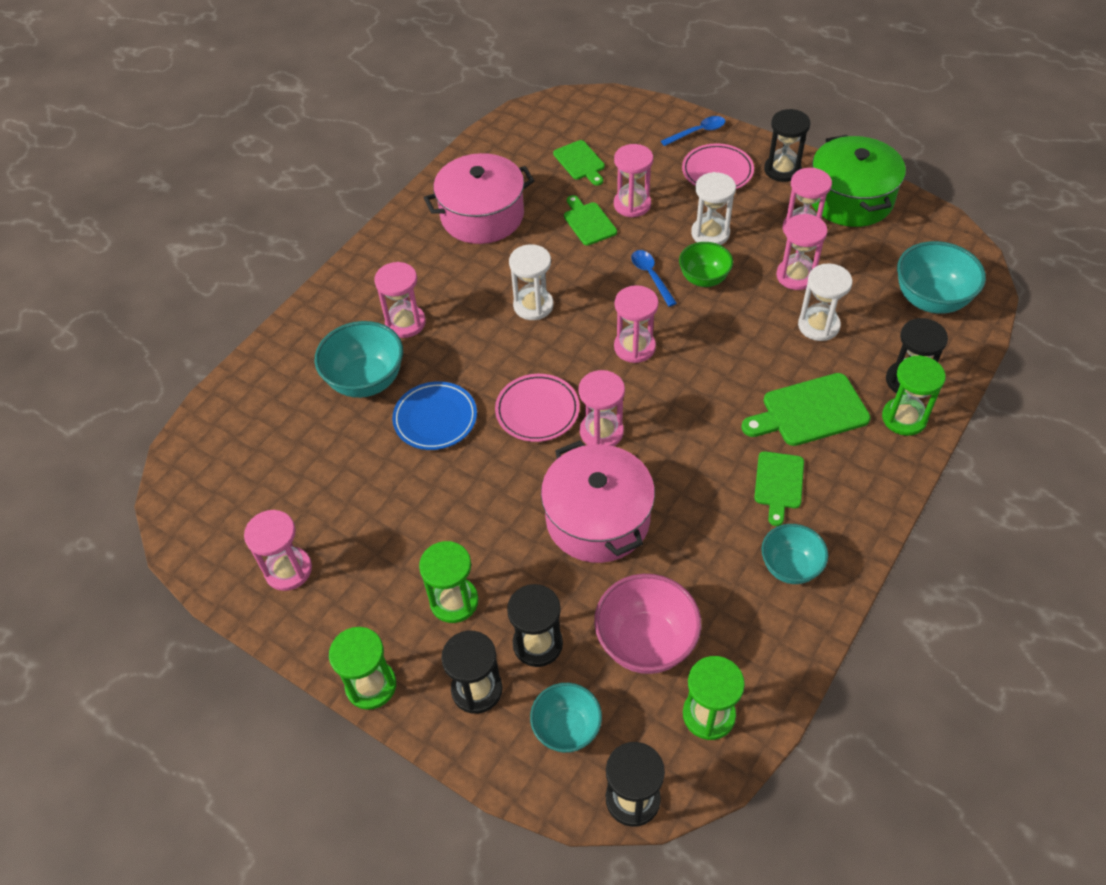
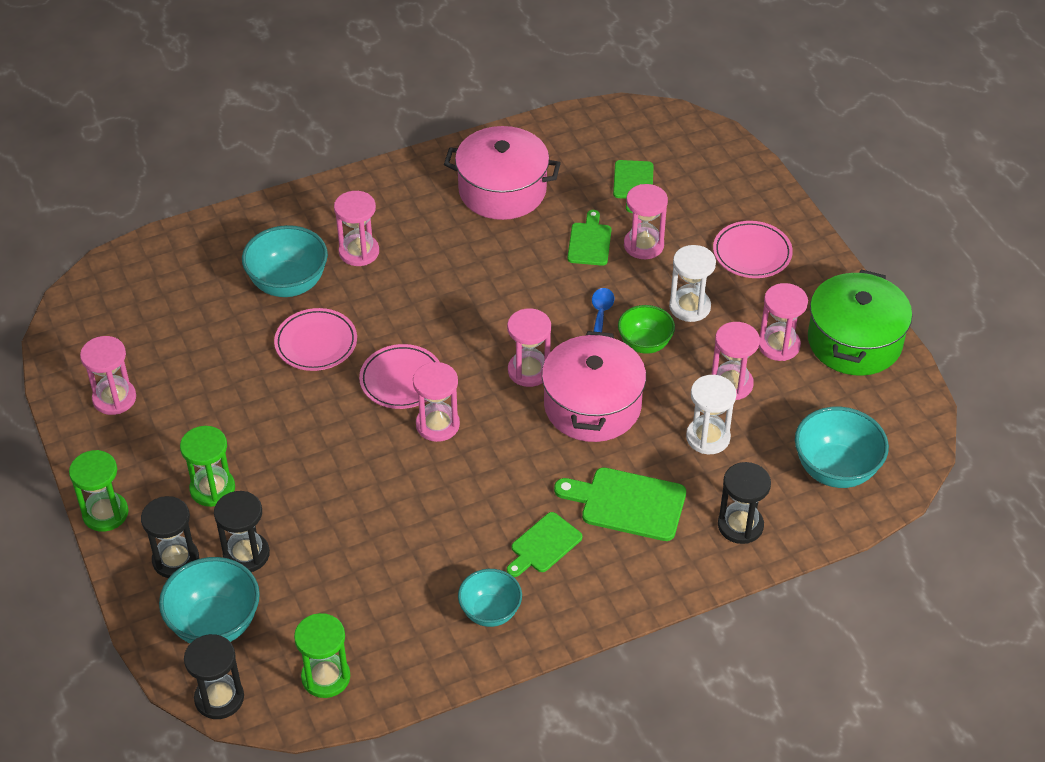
camera: 30 degrees right, 5 degrees down
blue plate [392,381,477,450] -> pink plate [274,308,357,371]
white hourglass [509,244,553,320] -> none
turquoise bowl [530,683,602,753] -> turquoise bowl [159,557,260,643], size x1.54
pink pot [541,440,655,563] -> pink pot moved to [542,331,646,442]
pink bowl [594,574,701,674] -> none
blue spoon [661,116,725,146] -> none
black hourglass [764,109,810,182] -> none
green hourglass [882,355,946,436] -> none

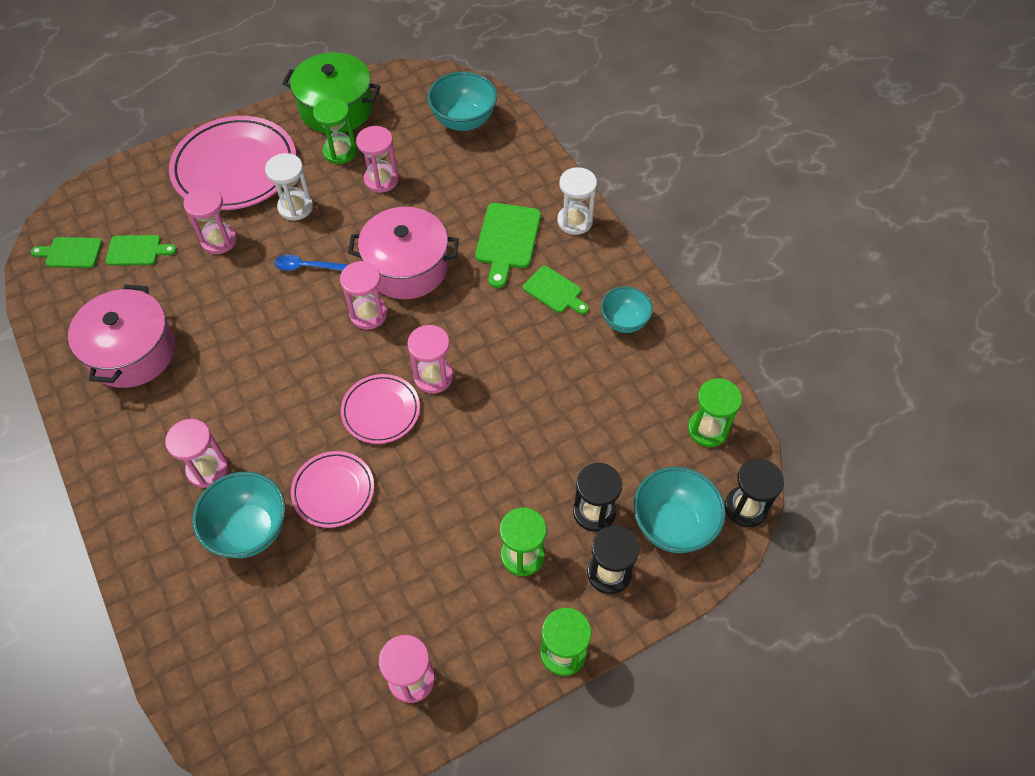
camera: 95 degrees left, 10 degrees up
green cutting board [567,210,612,266] -> green cutting board moved to [31,237,102,268]
green bowl [618,305,675,354] -> none
white hourglass [686,375,737,454] -> white hourglass moved to [557,167,597,235]
pink plate [713,221,793,278] -> pink plate [169,116,296,210], size x1.86
black hourglass [718,462,771,544] -> none
pink hourglass [759,283,808,361] -> green hourglass [313,98,357,164]

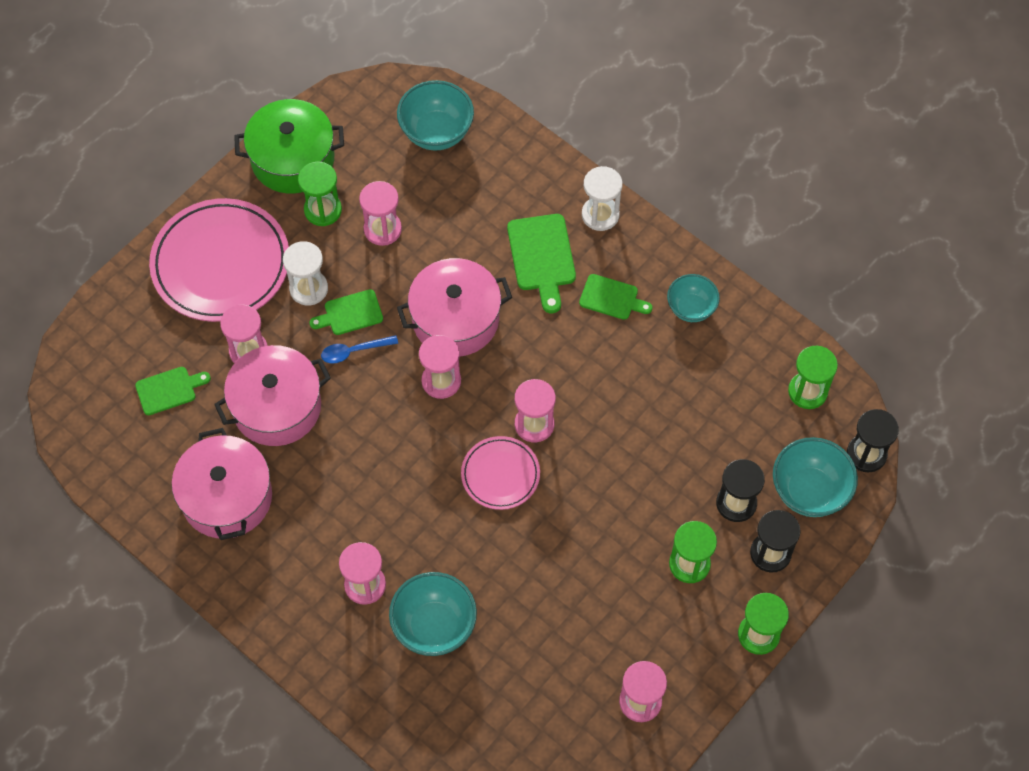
camera: 20 degrees left, 5 degrees up
green cutting board [31,237,102,268] -> green cutting board moved to [309,289,383,335]
pink plate [291,451,374,528] -> none
none -> pink pot [214,345,331,446]

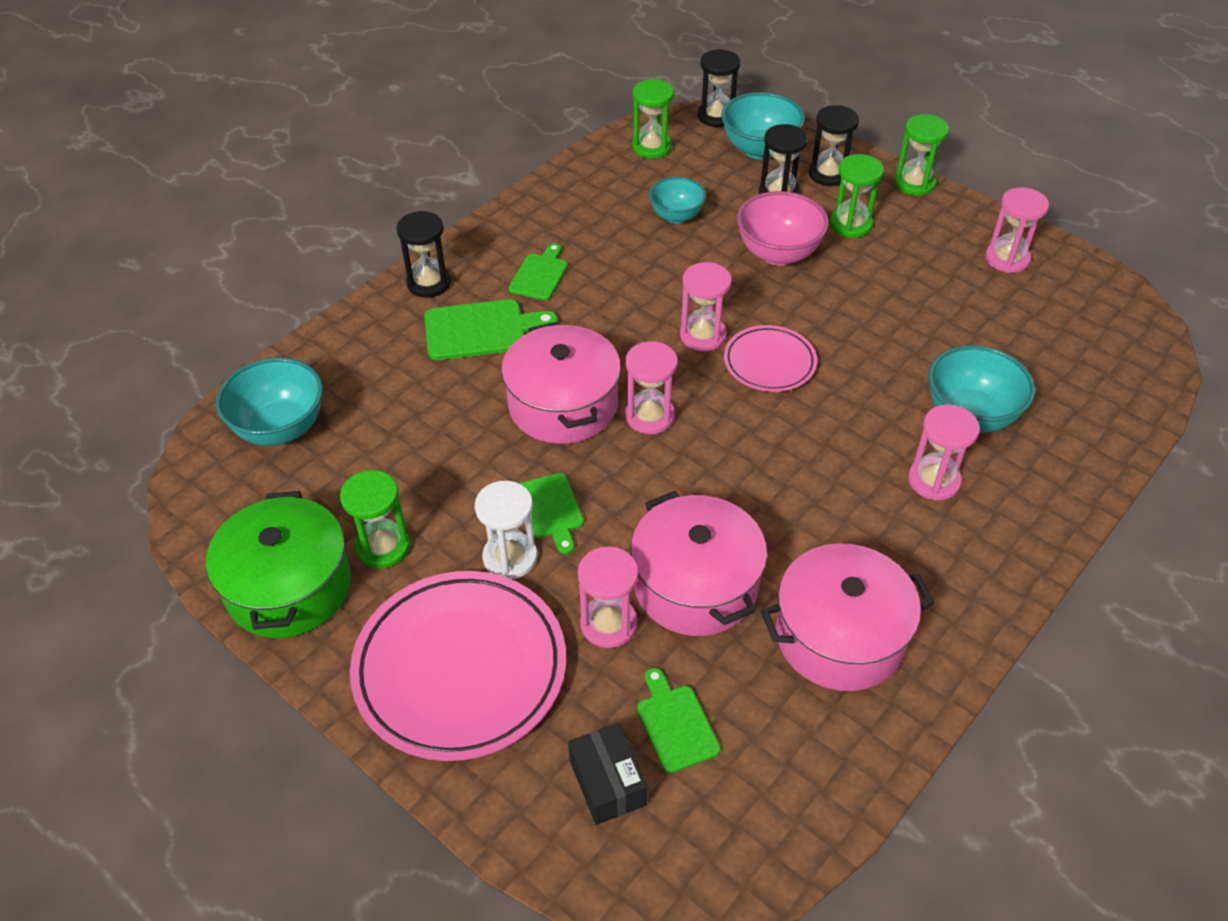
camera: 90 degrees left, 15 degrees down
blue spoon [321,335,398,364] -> none
pink hourglass [359,181,402,246] -> none
white hourglass [582,166,623,231] -> black hourglass [396,211,451,298]
turquoise bowl [667,274,720,322] -> turquoise bowl moved to [649,177,706,224]
none -> black box [568,723,648,825]
none -> pink bowl [737,191,829,266]

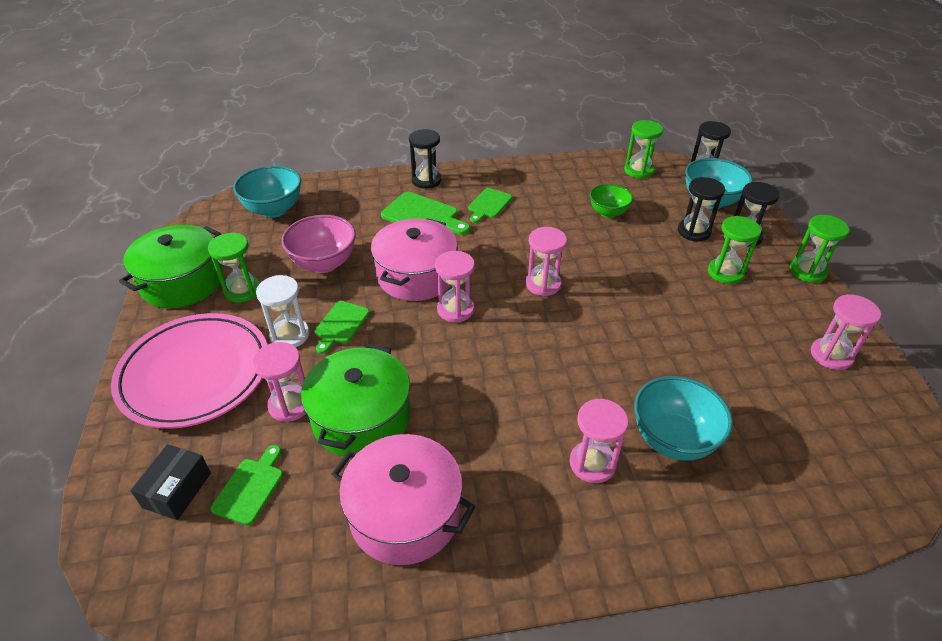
camera: 40 degrees right, 5 degrees down
green cutting board [509,243,568,300] -> green cutting board turned 150 degrees clockwise [468,188,512,223]
pink pot [630,491,767,636] -> green pot [301,344,410,458]
turquoise bowl [649,177,706,224] -> green bowl [590,184,633,218]
pink plate [724,325,817,392] -> none
pink bowl [737,191,829,266] -> pink bowl moved to [281,215,356,273]

